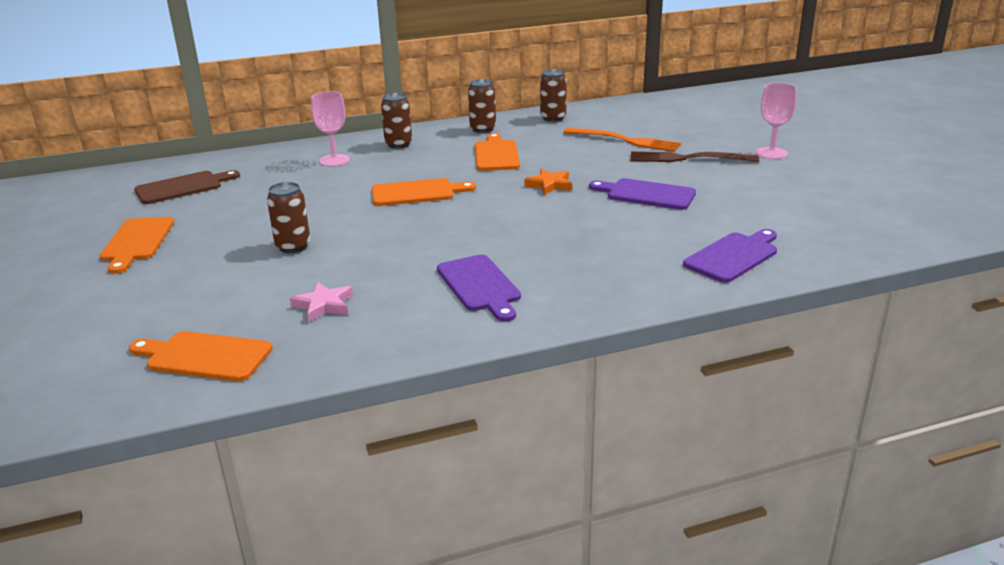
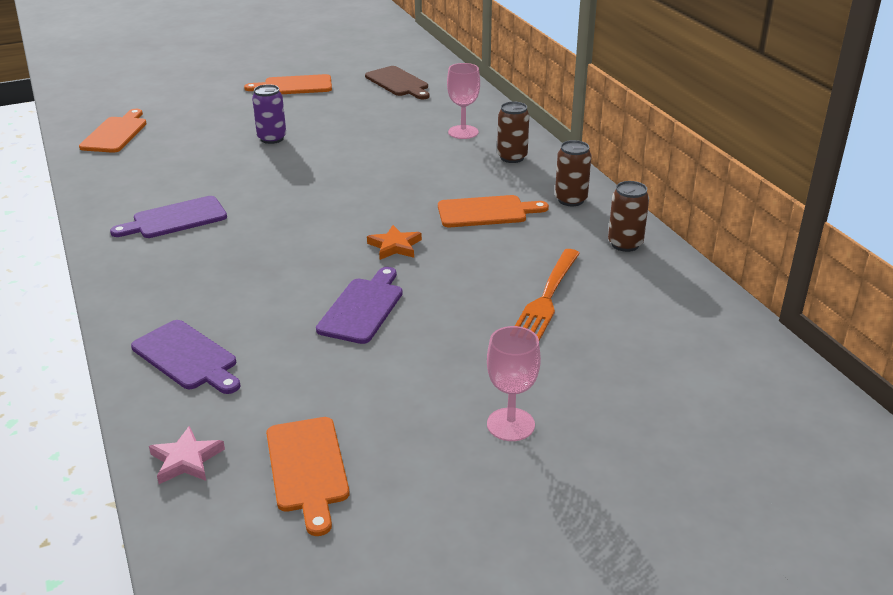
camera: 85 degrees right, 5 degrees up
brown can [267,182,310,253] -> purple can [252,84,286,144]
pink star [290,282,353,322] -> pink star moved to [149,426,225,484]
orange cutting board [372,178,476,206] -> orange cutting board moved to [266,417,349,536]
brown fork [631,151,759,162] -> none

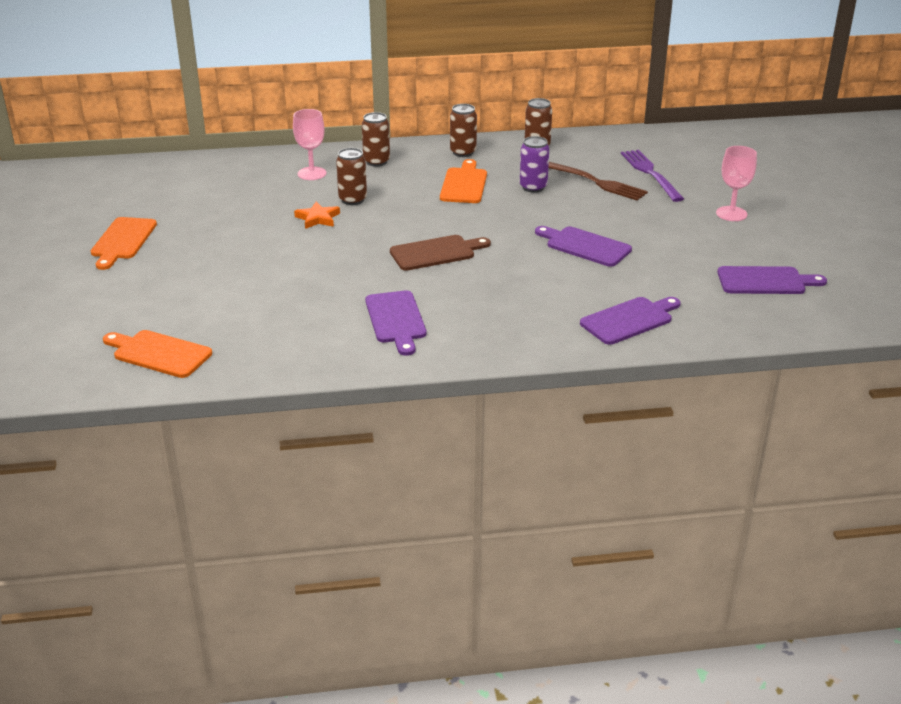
camera: 75 degrees left, 0 degrees up
pink star [149,426,225,484] -> none
purple can [252,84,286,144] -> purple can moved to [520,136,549,193]
orange cutting board [266,417,349,536] -> purple cutting board [717,266,827,294]
brown cutting board [365,66,430,99] -> brown cutting board moved to [390,235,491,271]
orange star [367,225,422,260] -> orange star moved to [294,202,340,229]
orange fork [515,249,580,341] -> brown fork [548,162,648,201]
none -> brown can [336,148,367,205]
none -> purple fork [621,150,684,202]

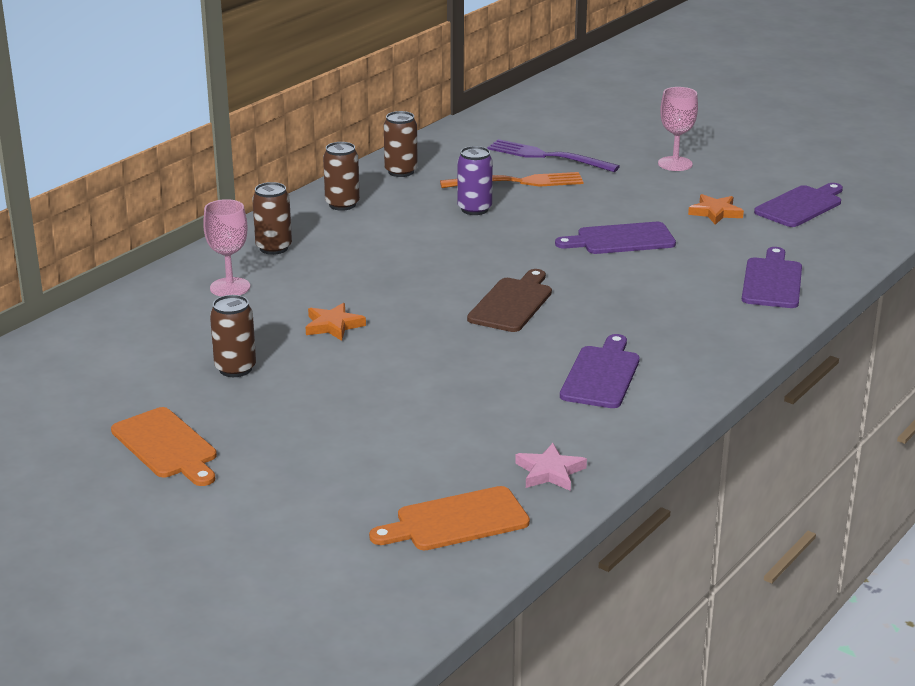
camera: 45 degrees left, 5 degrees down
brown can [336,148,367,205] -> brown can moved to [210,295,256,377]
purple cutting board [365,291,426,356] -> purple cutting board turned 105 degrees counterclockwise [560,334,640,408]
orange cutting board [440,159,487,203] -> none
brown fork [548,162,648,201] -> orange fork [440,172,584,188]
none -> pink star [515,443,587,491]
none -> orange star [688,194,744,225]

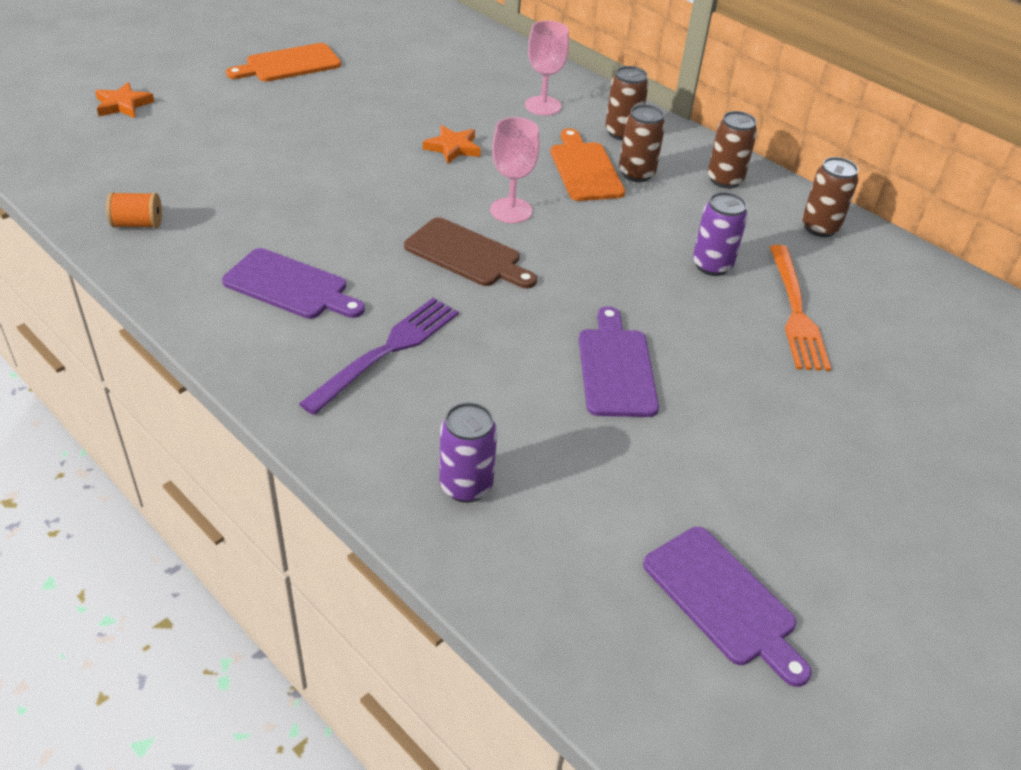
camera: 95 degrees right, 15 degrees up
brown can [210,295,256,377] -> brown can moved to [619,104,665,182]
orange cutting board [369,486,530,550] -> orange cutting board moved to [550,128,625,201]
purple fork [487,139,620,172] -> purple fork moved to [299,298,459,415]
pink star [515,443,587,491] -> orange spool [106,192,162,228]
pink goblet [658,87,698,171] -> pink goblet moved to [490,117,540,223]
orange star [688,194,744,225] -> orange star moved to [95,82,154,118]
purple cutting board [742,247,802,308] -> purple can [439,402,497,503]

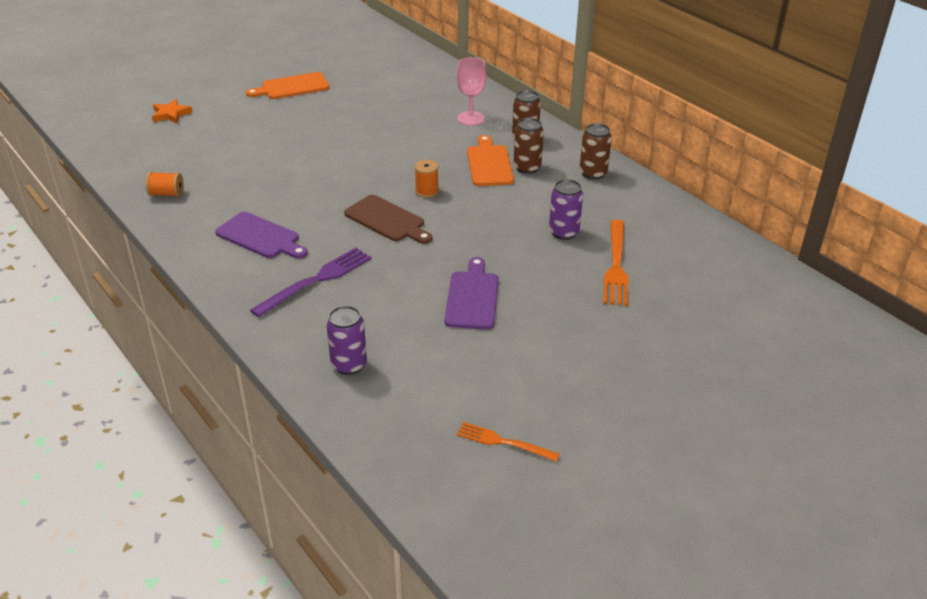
camera: 10 degrees right, 5 degrees down
orange star [423,125,481,164] -> none
pink goblet [490,117,540,223] -> orange spool [415,160,439,198]
purple cutting board [643,527,812,687] -> orange fork [457,422,560,462]
brown can [802,157,859,237] -> none

